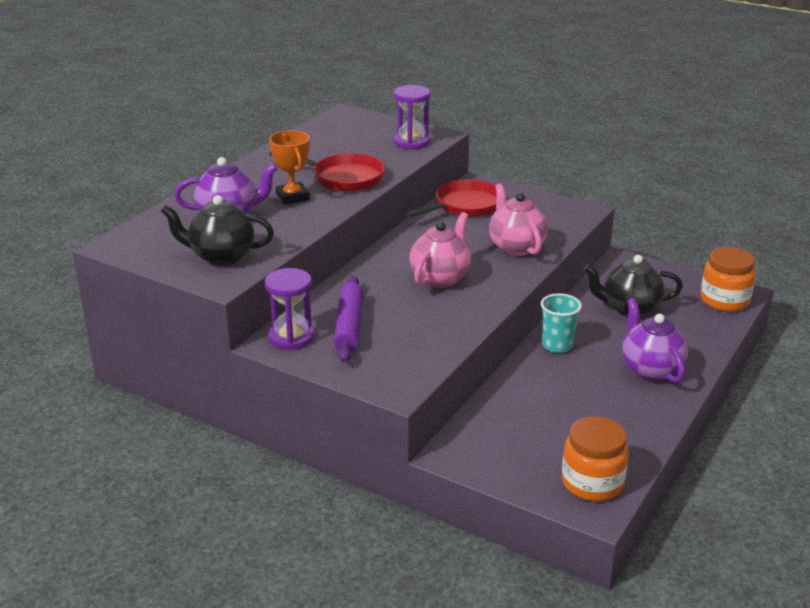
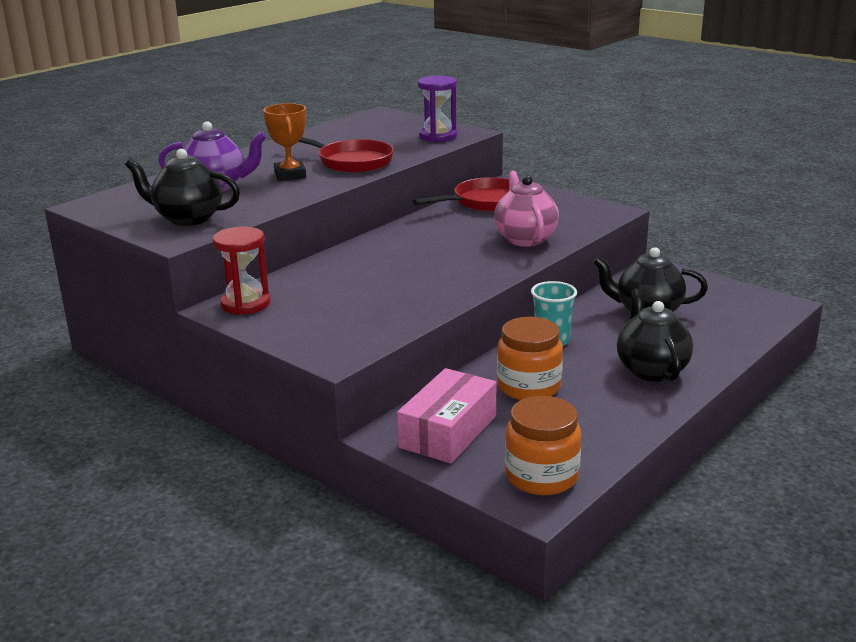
camera: 10 degrees right, 5 degrees down
purple hourglass [265,268,315,350] -> red hourglass [213,227,271,315]
purple rolling pin [334,276,364,363] -> none
pink teapot [409,212,471,288] -> none
purple teapot [622,298,688,383] -> black teapot [617,289,693,382]
orange jar [700,247,756,312] -> orange jar moved to [497,317,563,400]
none -> pink box [397,368,496,463]

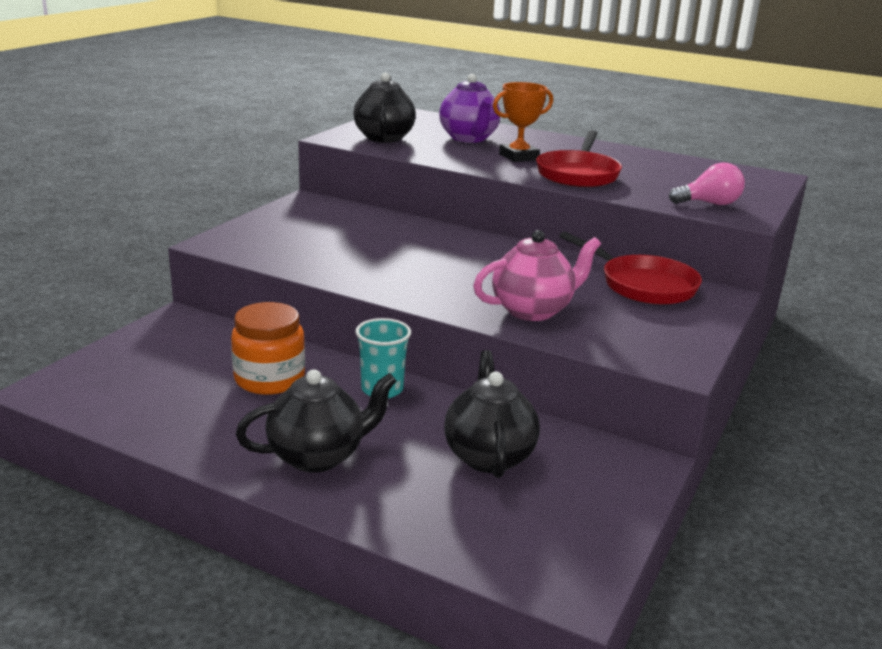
camera: 75 degrees right, 0 degrees up
red hourglass [213,227,271,315] -> none
pink box [397,368,496,463] -> none
purple hourglass [418,76,457,142] -> pink light bulb [669,162,745,205]
orange jar [505,396,581,495] -> none

